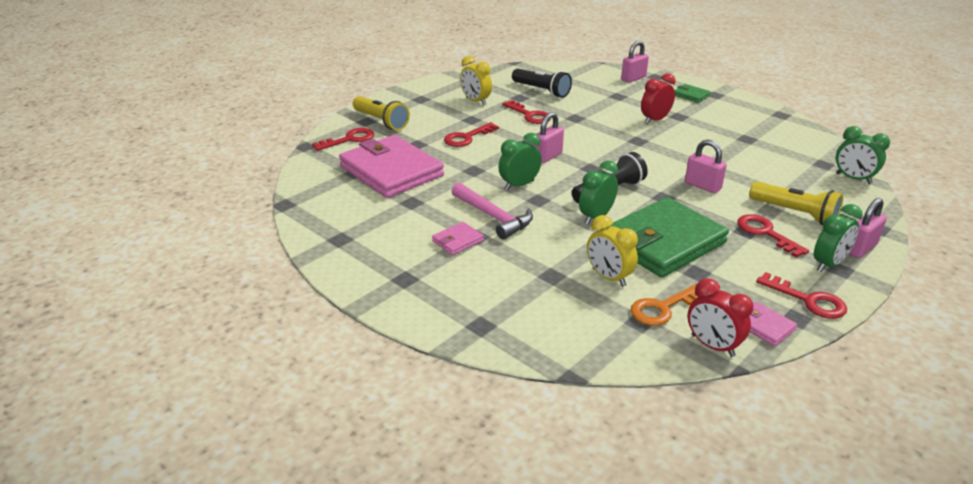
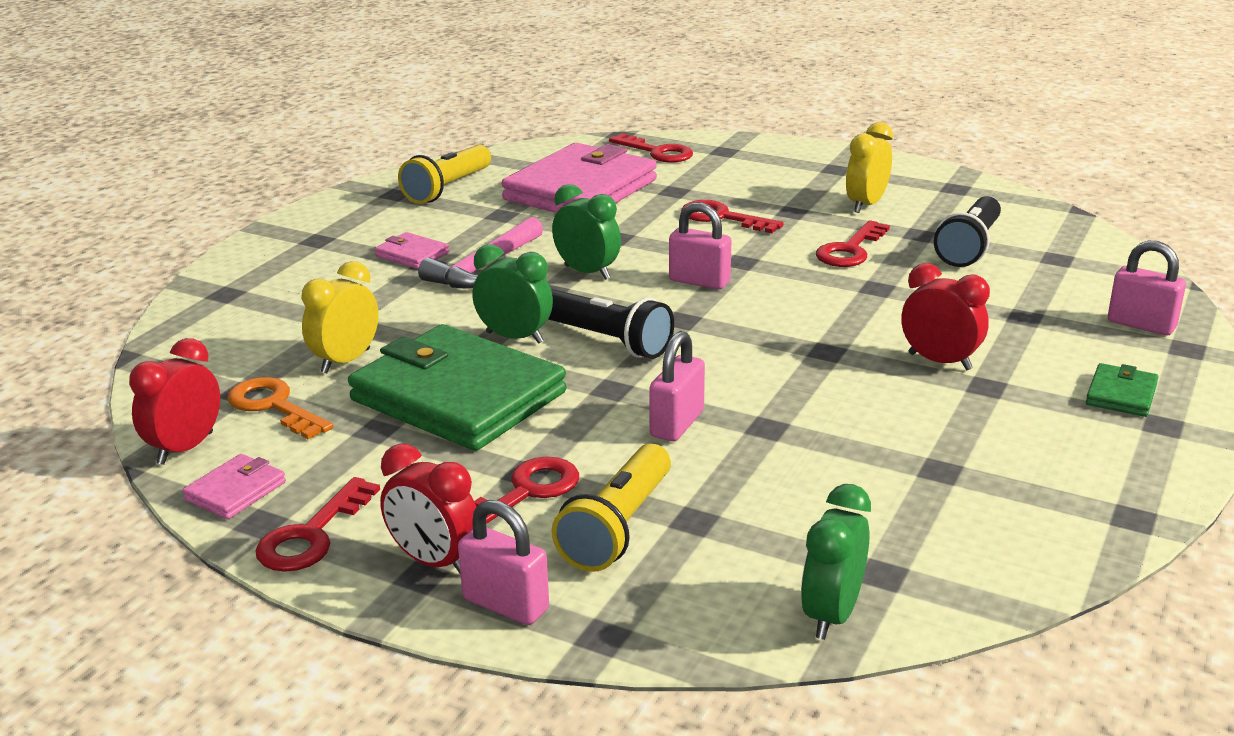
camera: 75 degrees right, 5 degrees down
yellow flashlight [353,96,410,130] -> yellow flashlight moved to [398,145,491,204]
green clock [814,204,863,272] -> red clock [380,444,476,575]

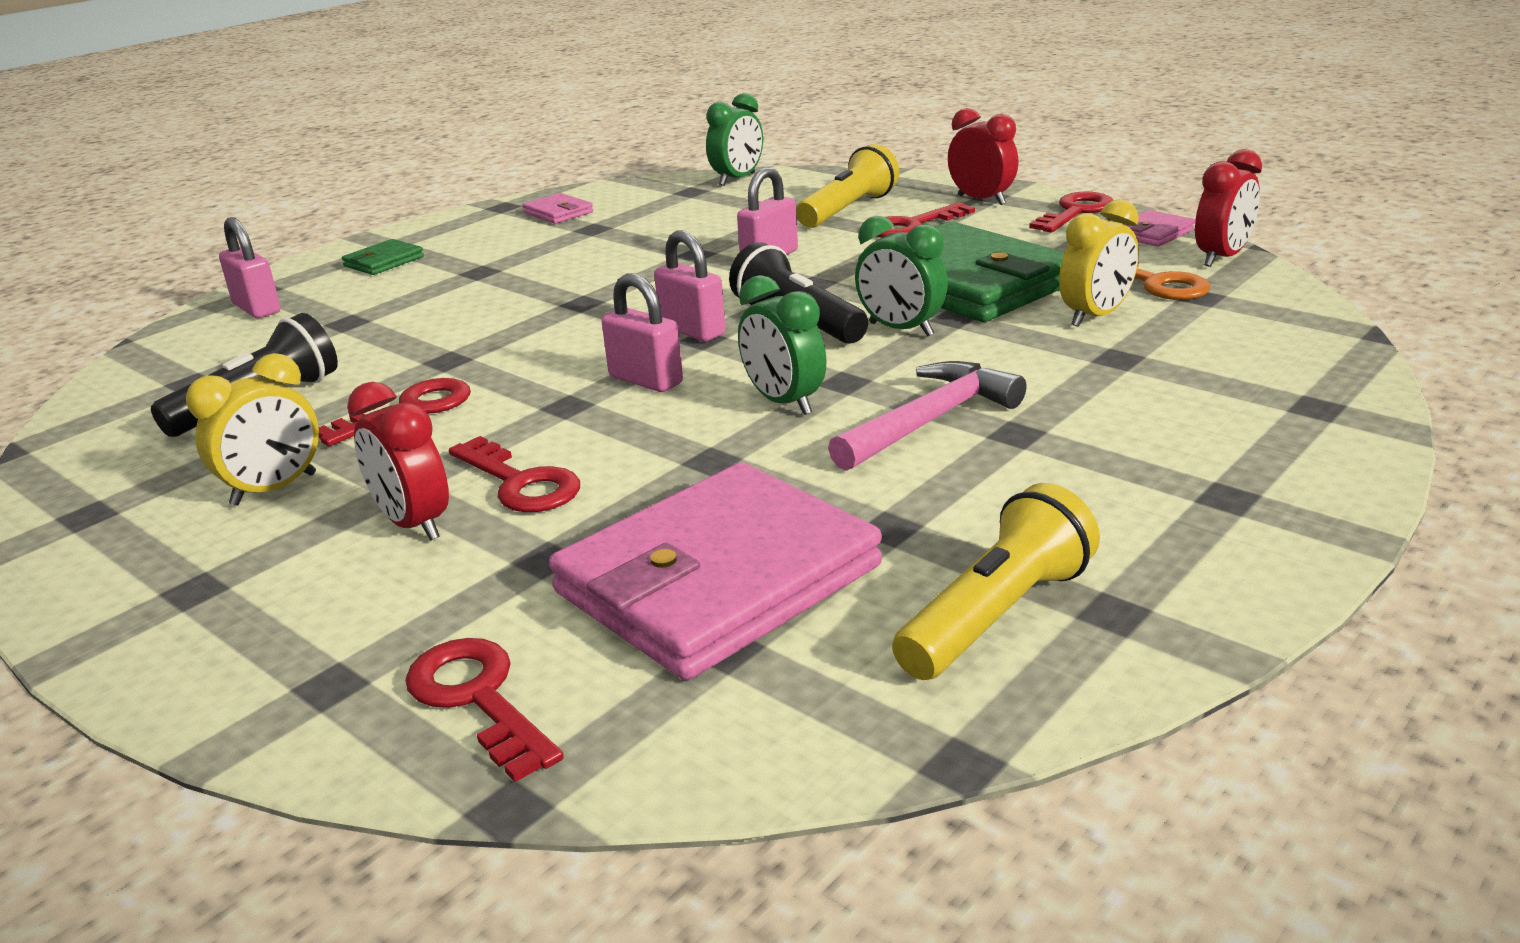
camera: 165 degrees left, 0 degrees up
pink wallet [375,232,449,269] -> pink wallet moved to [523,193,593,224]
pink padlock [458,500,549,625] -> pink padlock moved to [654,230,726,341]
red clock [901,263,990,370] -> red clock moved to [347,382,449,541]

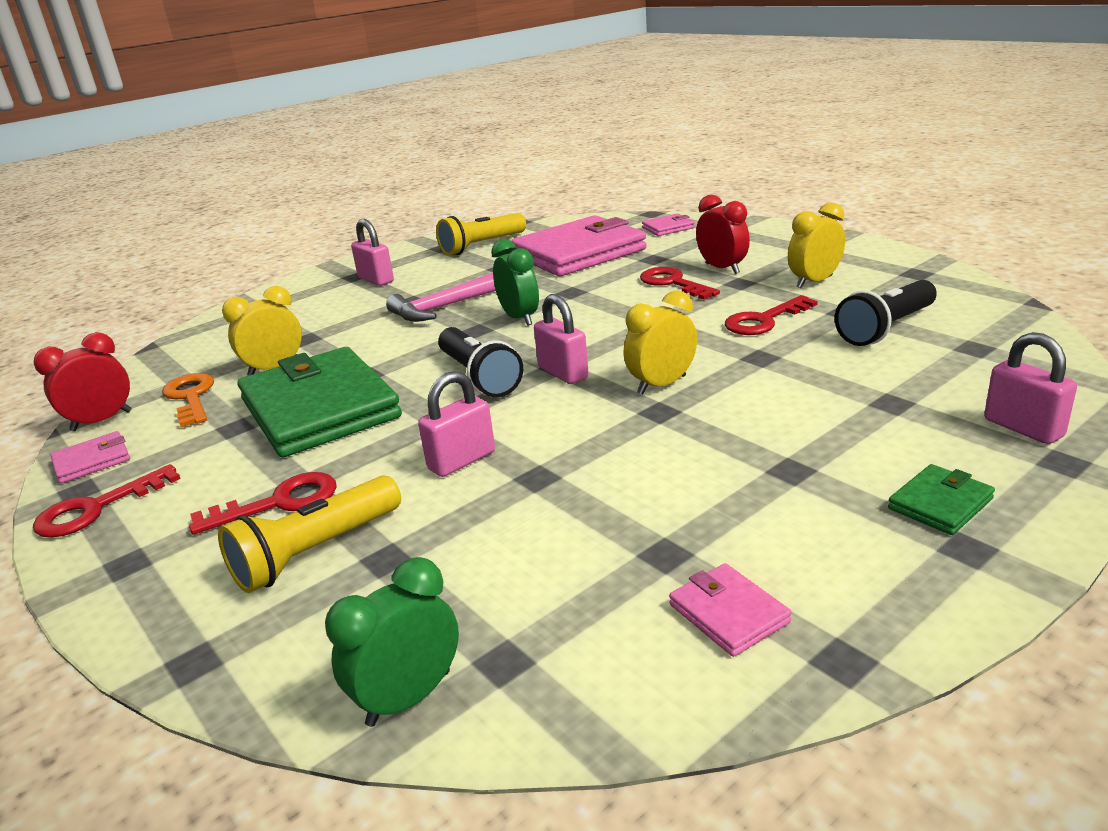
camera: 170 degrees left, 0 degrees up
red key [405,638,564,782] -> pink wallet [642,213,695,236]
pink padlock [602,273,683,392] -> pink padlock moved to [351,219,394,286]
green clock [855,216,948,337] -> none
red clock [948,108,1019,205] -> none
none -> yellow clock [624,290,697,394]

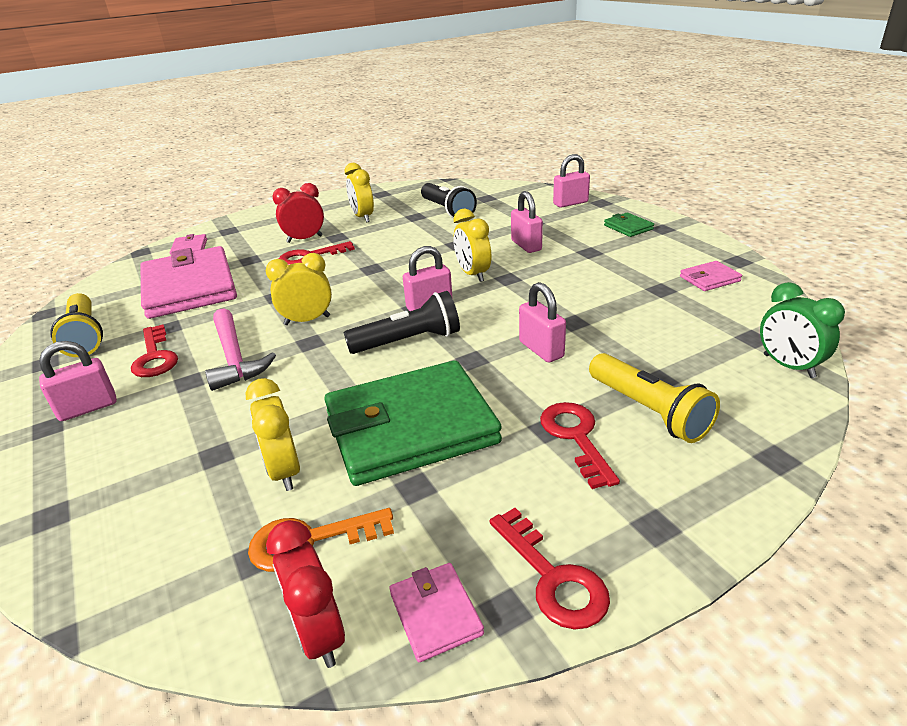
camera: 80 degrees left, 5 degrees up
green clock [491,239,539,326] -> yellow clock [266,253,332,325]
red key [725,295,818,335] -> red key moved to [131,324,178,377]
none -> pink padlock [511,191,543,253]

